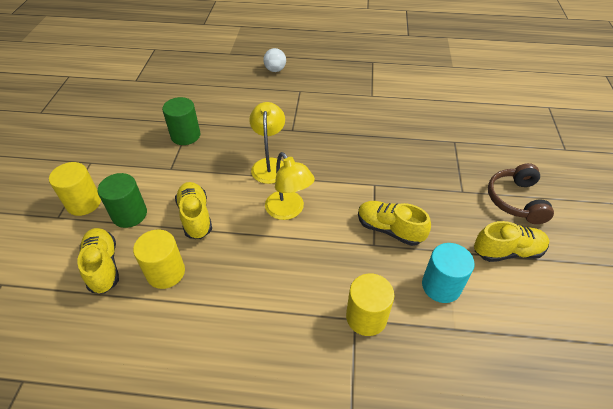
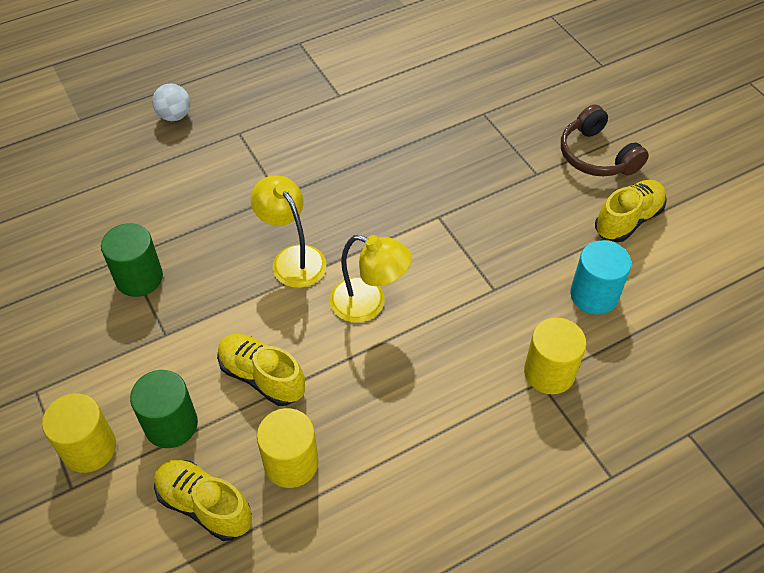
camera: 35 degrees left, 5 degrees up
yellow shoe [358,201,431,246] -> none

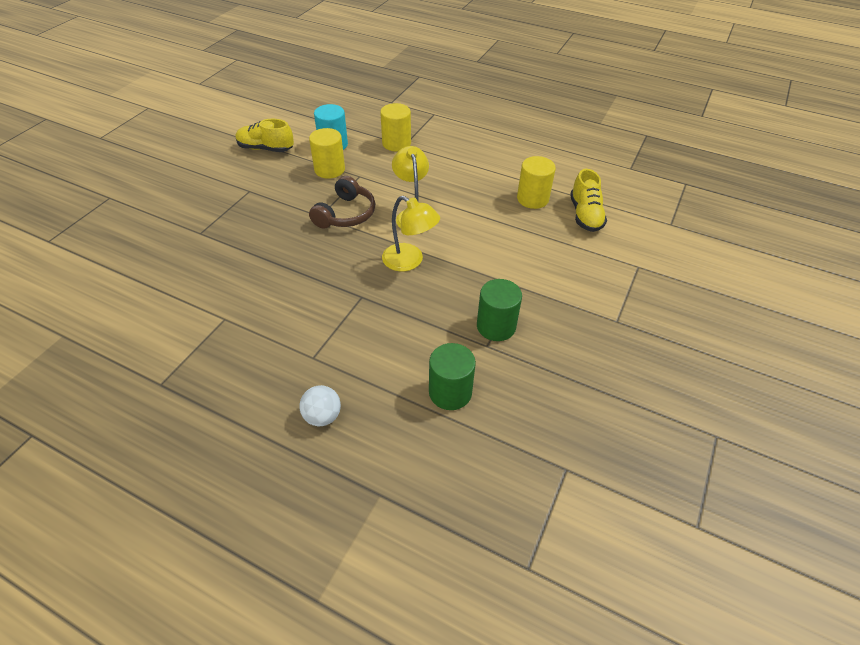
camera: 125 degrees left, 5 degrees down
yellow cylinder [42,393,116,473] -> yellow cylinder moved to [309,128,345,179]
green cylinder [130,370,198,448] -> green cylinder moved to [429,343,476,410]
yellow shoe [217,334,305,406] -> none
yellow lamp [251,175,327,288] -> yellow lamp turned 75 degrees counterclockwise [382,196,440,271]
brown headphones [561,104,649,177] -> brown headphones moved to [309,176,375,229]

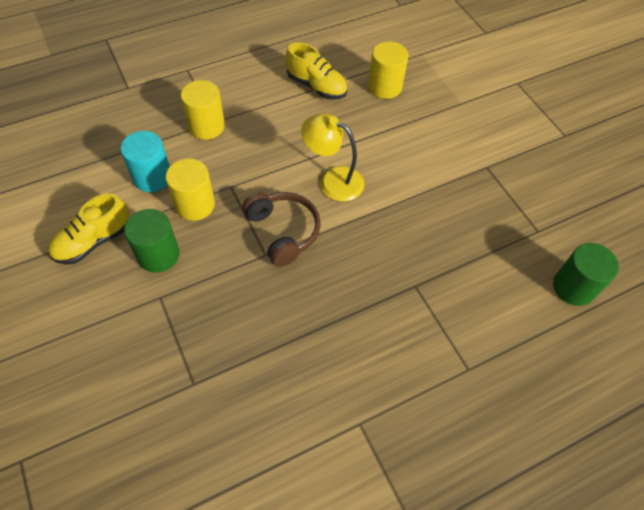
camera: 55 degrees left, 10 degrees up
white ball [299,385,341,426] -> none
yellow lamp [382,196,440,271] -> none
green cylinder [477,279,522,341] -> green cylinder moved to [124,209,180,273]
yellow shoe [570,169,607,232] -> yellow shoe moved to [286,42,347,100]

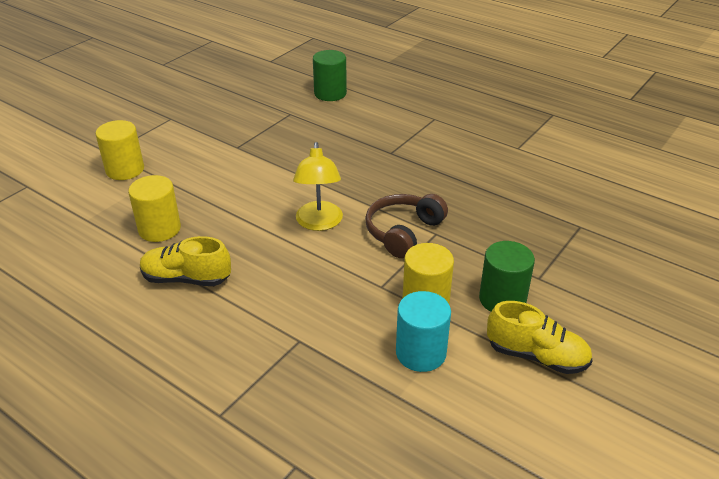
camera: 115 degrees left, 20 degrees down
yellow cylinder [181,80,225,140] -> yellow cylinder moved to [95,120,144,180]
yellow shoe [286,42,347,100] -> yellow shoe turned 90 degrees counterclockwise [140,236,231,286]

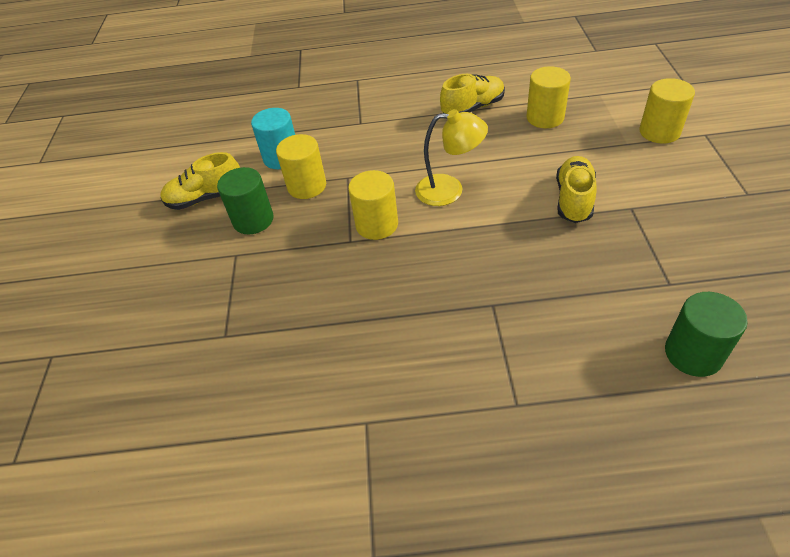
camera: 145 degrees right, 10 degrees up
yellow lamp [293,142,343,231] -> yellow lamp turned 135 degrees clockwise [415,109,488,206]
brown headphones [365,194,448,258] -> yellow cylinder [348,170,398,240]
none -> yellow shoe [556,156,597,223]

